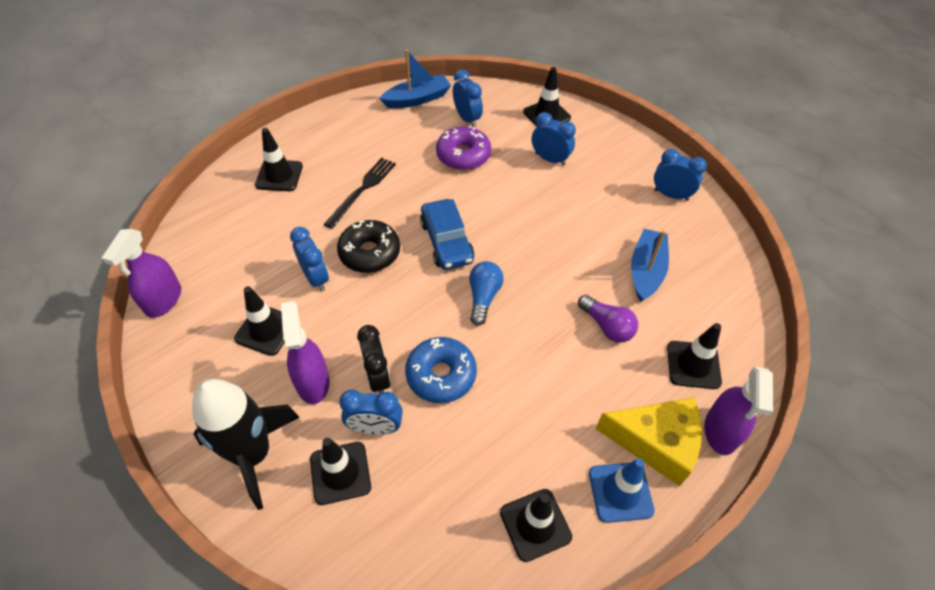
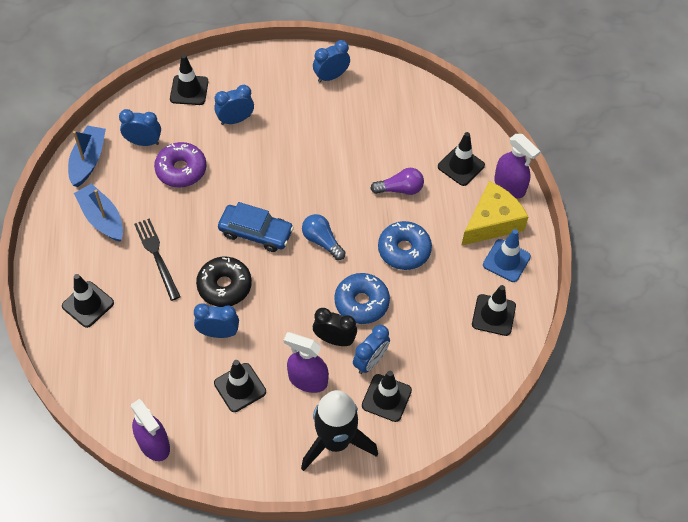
camera: 55 degrees left, 5 degrees up
blue boat [631,229,669,302] -> blue boat moved to [74,183,123,242]
none -> blue donut [378,221,432,270]

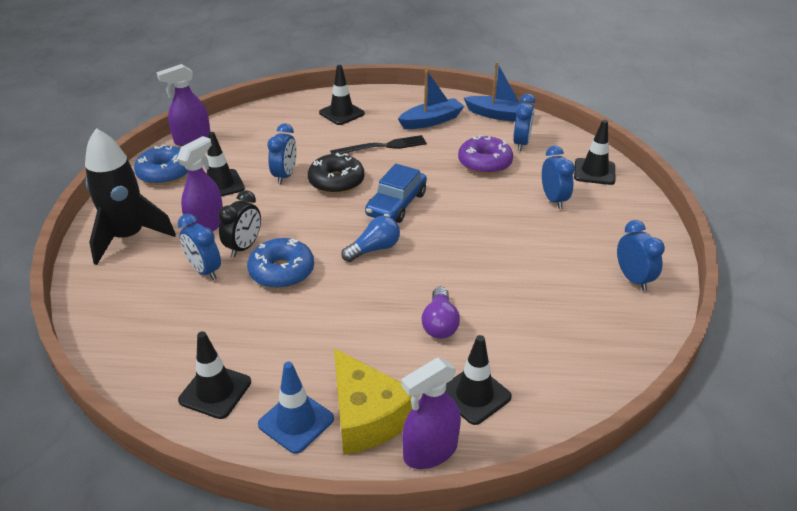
camera: 100 degrees right, 20 degrees down
black traffic cone [362,371,412,422] -> none
blue donut [378,221,432,270] -> blue donut moved to [134,145,188,185]

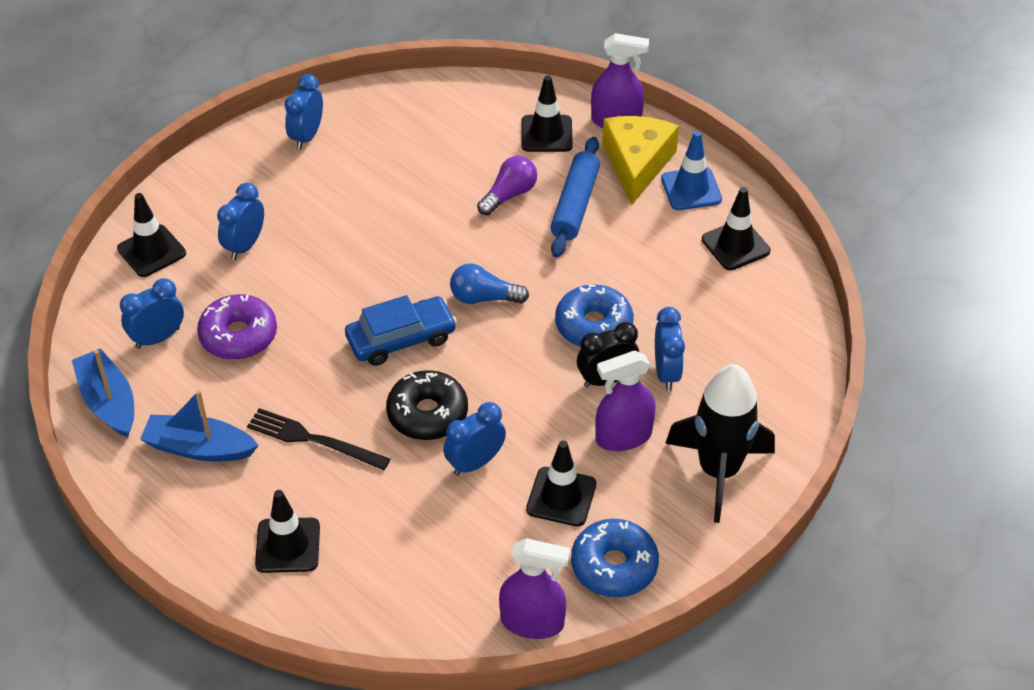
camera: 140 degrees left, 10 degrees up
none -> blue rolling pin [551,137,600,257]

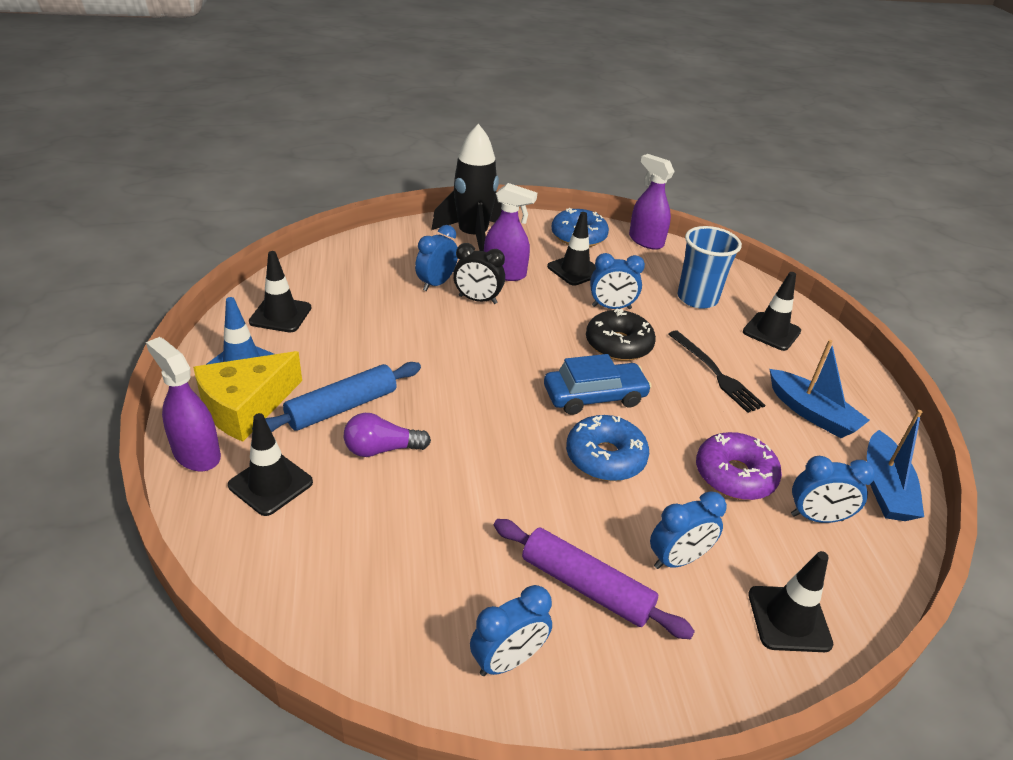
camera: 145 degrees left, 10 degrees down
blue car [345,295,457,366] -> blue car turned 150 degrees clockwise [544,354,652,415]
blue light bulb [450,263,529,304] -> none
blue donut [555,284,634,347] -> blue donut moved to [566,415,649,481]
none -> purple rolling pin [494,519,695,639]
none -> blue cup [677,226,742,309]

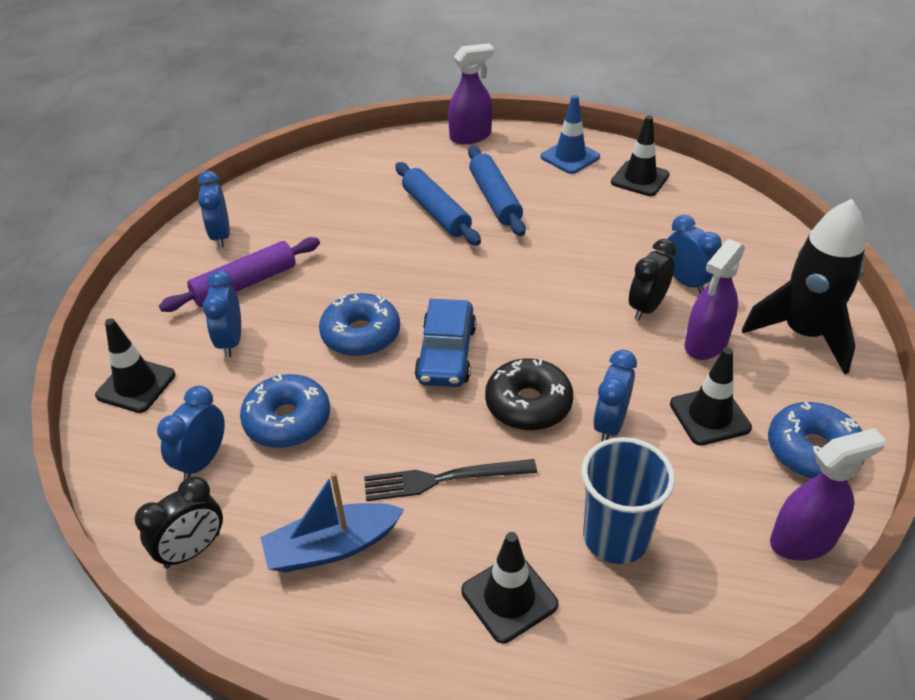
camera: 115 degrees right, 5 degrees up
yellow cheese [193,351,302,442] -> none
black traffic cone [228,413,313,516] -> none
purple light bulb [344,413,431,457] -> blue rolling pin [395,162,481,245]
purple donut [696,432,782,500] -> blue donut [240,374,330,448]
blue boat [867,410,924,521] -> black clock [135,476,223,569]

